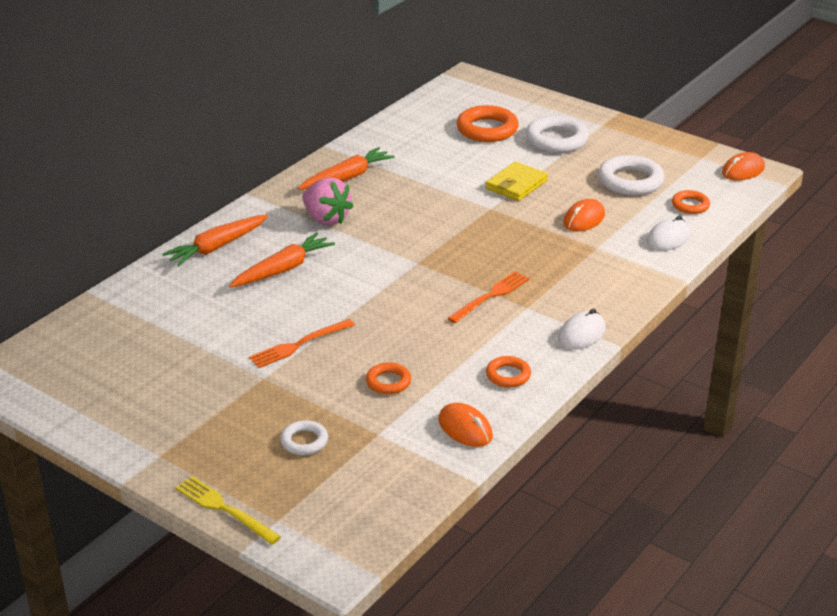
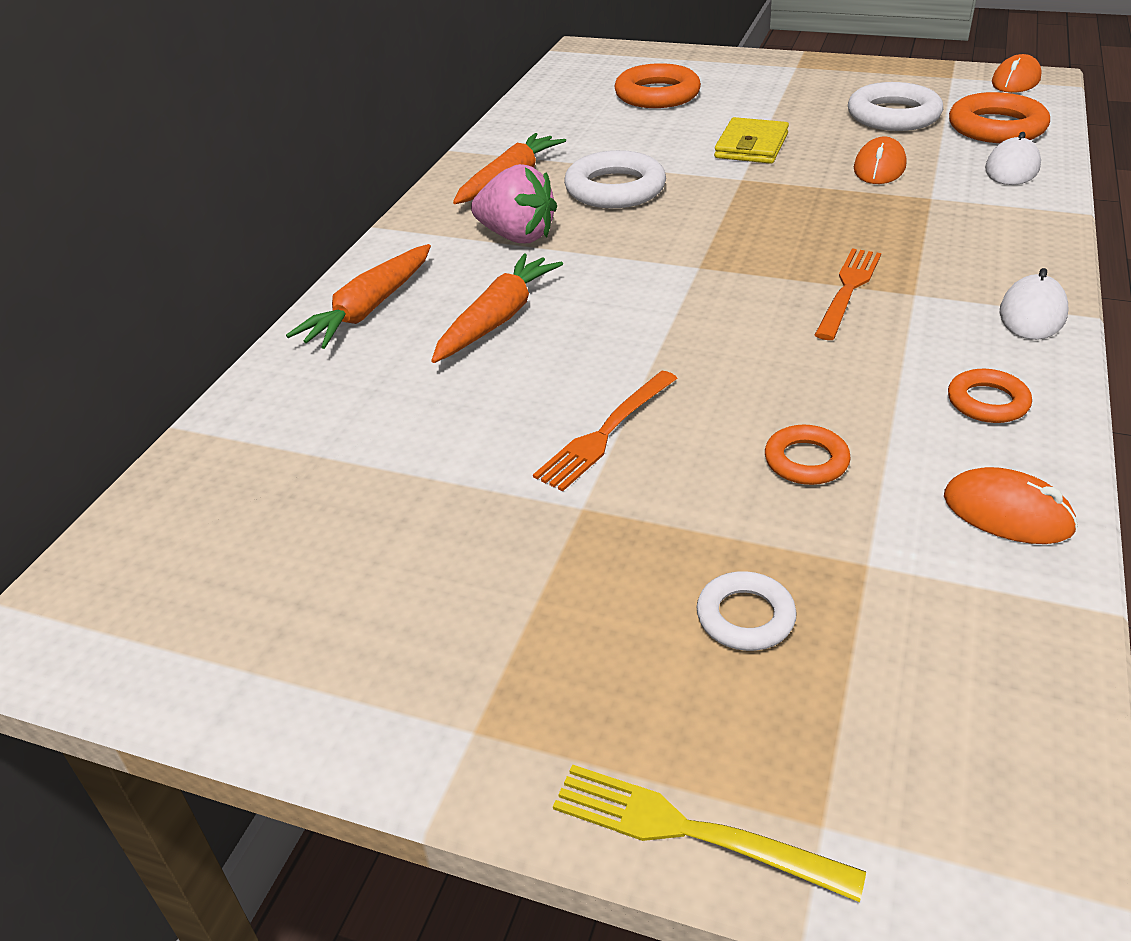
camera: 15 degrees left, 5 degrees up
white ring [526,115,589,153] -> white ring moved to [564,150,666,208]
orange ring [672,190,710,214] -> orange ring [949,92,1050,143], size x1.78

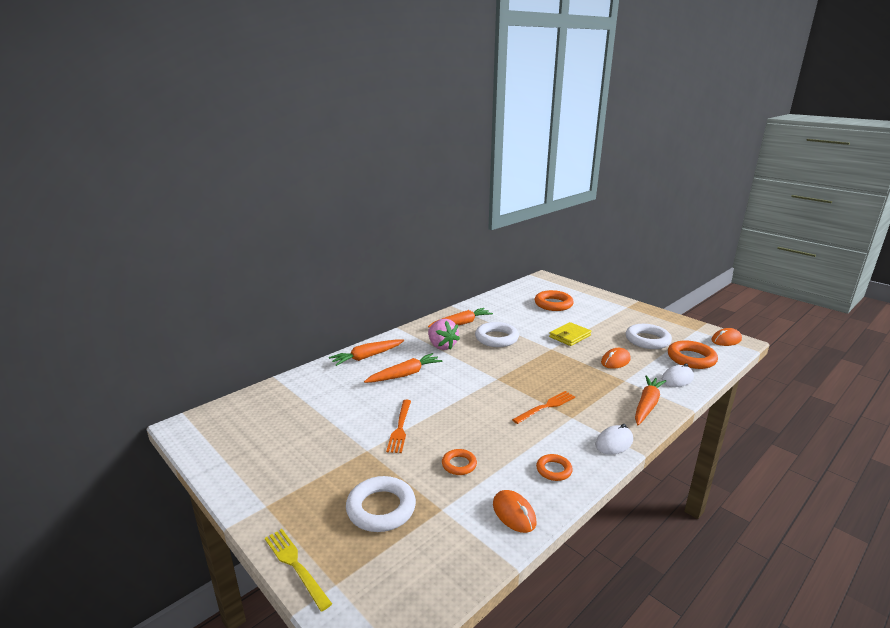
camera: 25 degrees right, 15 degrees down
orange fork [533,371,678,491] -> orange fork turned 60 degrees counterclockwise [386,400,411,453]
white ring [697,571,797,651] -> white ring [346,476,416,532], size x1.78
none -> orange carrot [635,376,666,425]

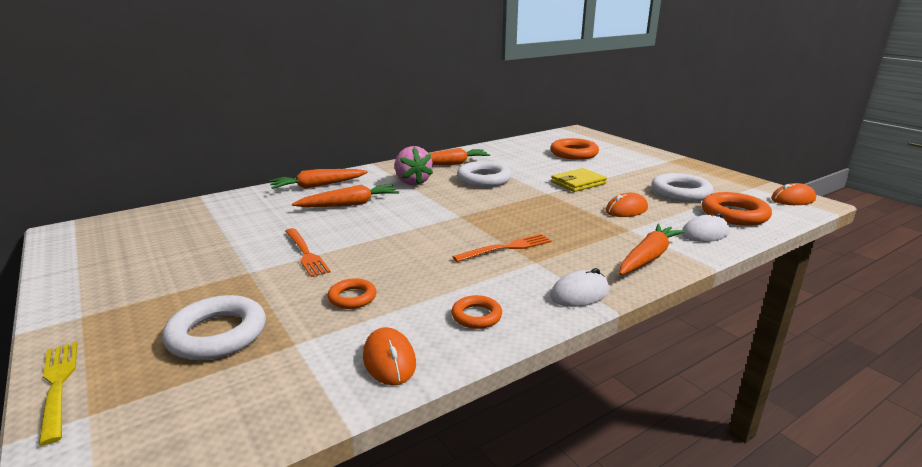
camera: 10 degrees right, 0 degrees up
orange fork [386,400,411,453] -> orange fork turned 45 degrees counterclockwise [285,228,331,277]

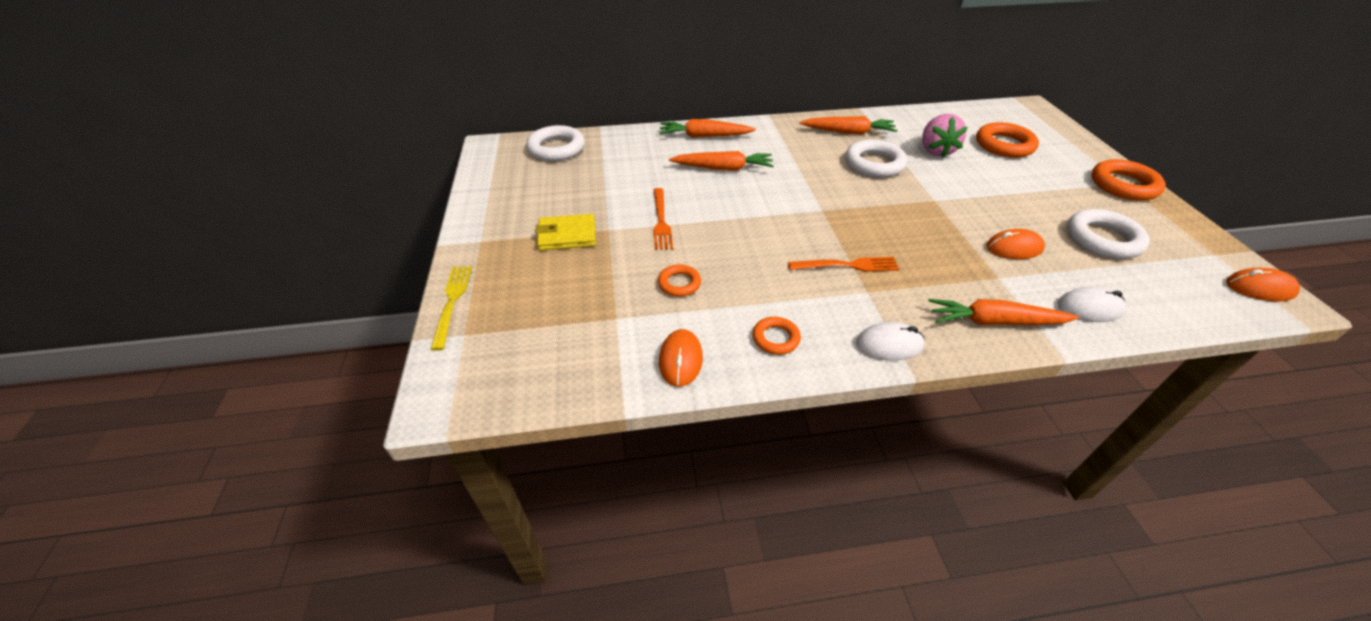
camera: 25 degrees right, 20 degrees up
white ring [162,295,266,360] -> white ring moved to [526,125,585,161]
pink strawberry [395,146,433,185] -> pink strawberry moved to [922,114,968,157]
yellow wallet [551,168,607,192] -> yellow wallet moved to [536,214,596,251]
orange carrot [619,224,685,275] -> orange carrot turned 150 degrees counterclockwise [928,299,1079,325]
orange ring [702,192,772,226] -> orange ring moved to [1092,159,1166,201]

